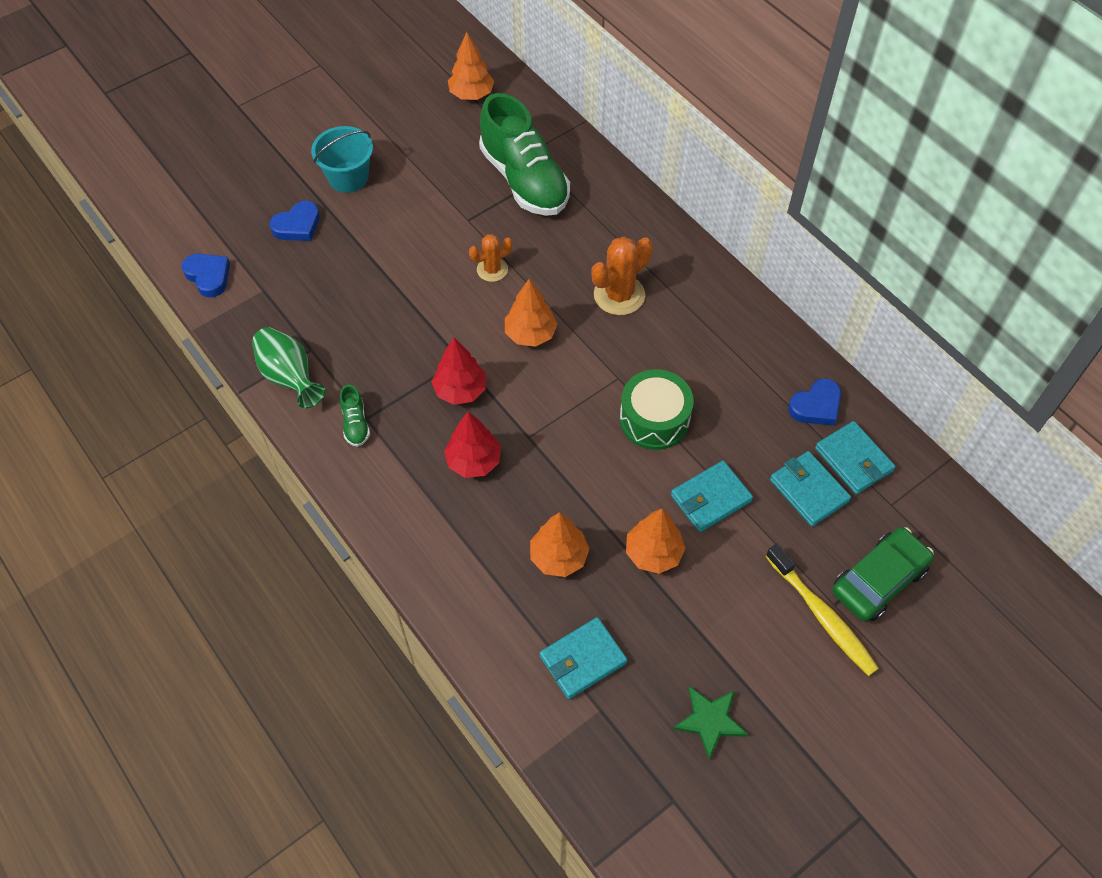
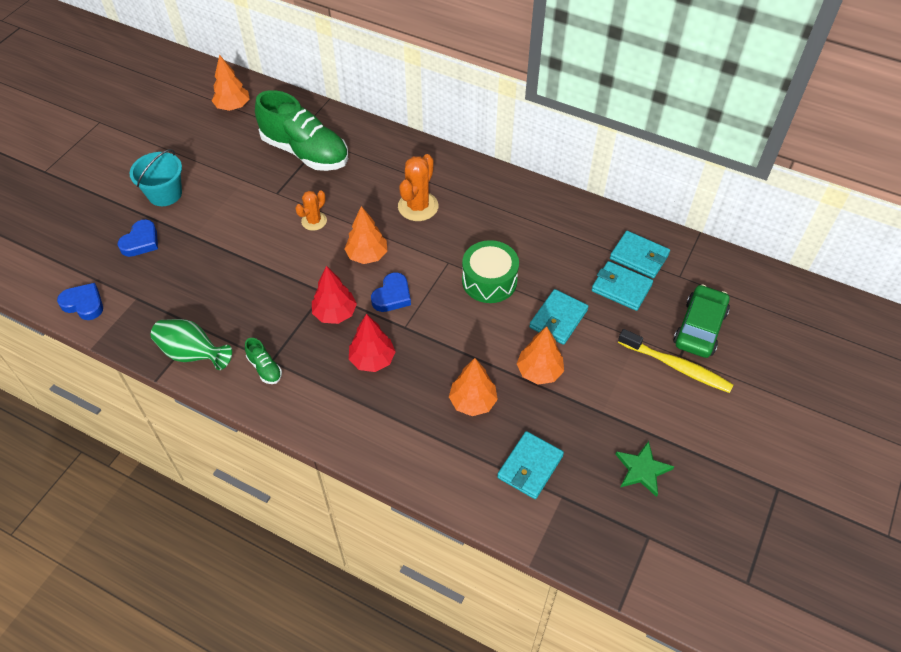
camera: 25 degrees left, 5 degrees down
blue heart [788,378,841,426] -> blue heart moved to [371,272,411,312]

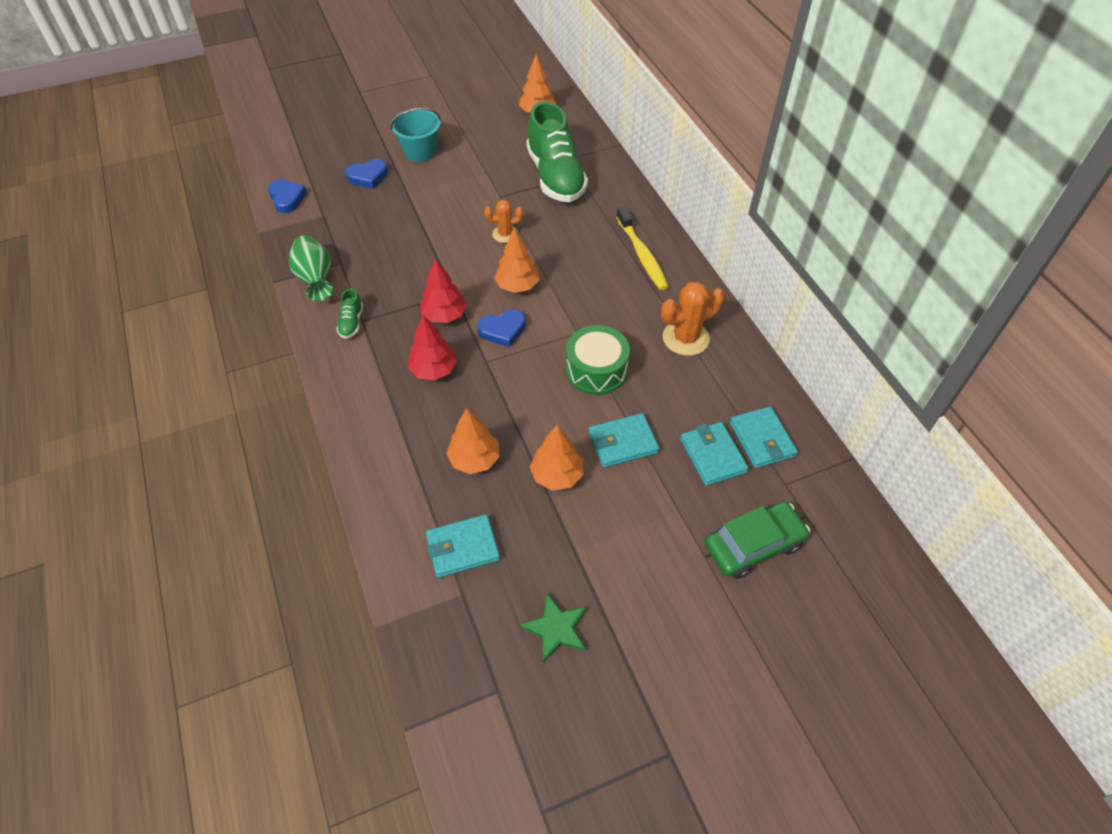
camera: 40 degrees right, 0 degrees up
orange cactus [398,154,439,221] -> orange cactus moved to [661,282,724,356]
yellow toothbrush [618,329,734,393] -> yellow toothbrush moved to [616,207,669,290]

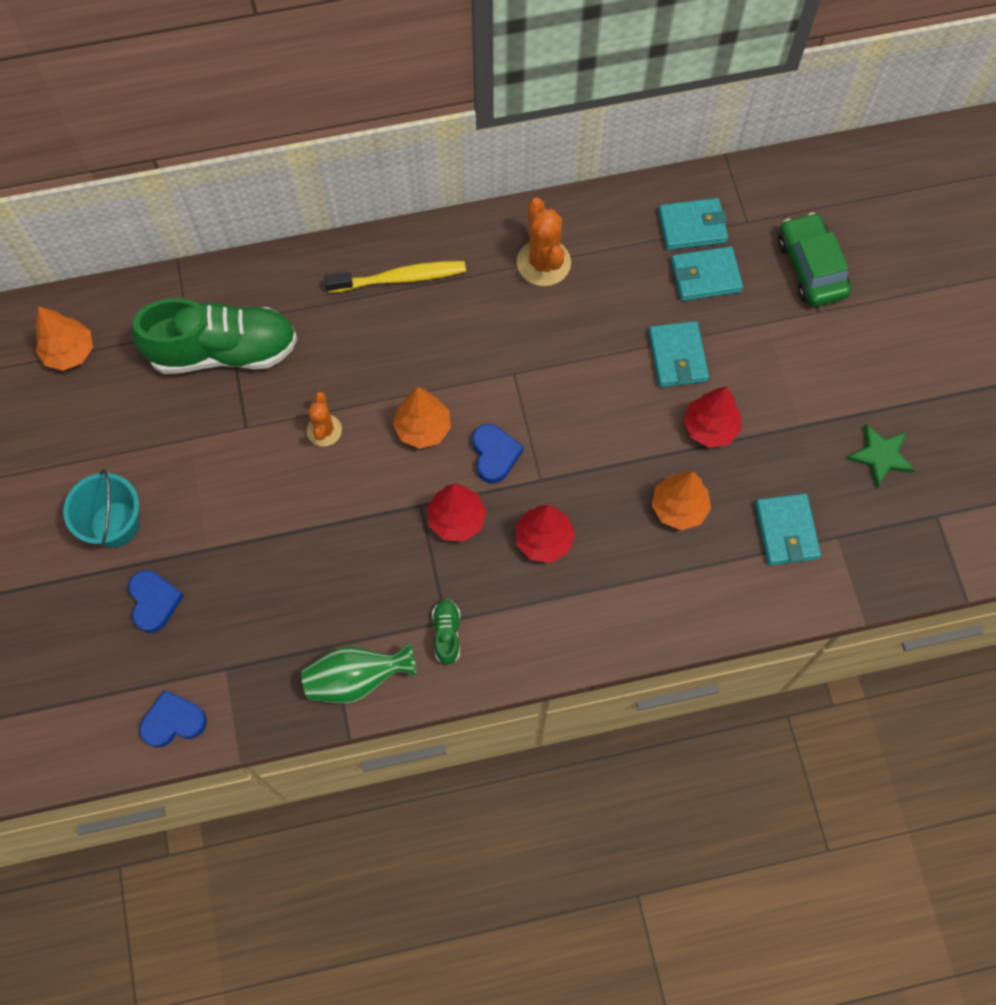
camera: 80 degrees left, 15 degrees up
green shoe [336,288,363,339] -> green shoe turned 105 degrees counterclockwise [432,599,460,665]
orange tree [530,425,583,491] -> red tree [684,387,741,448]
green drum [566,325,630,395] -> none

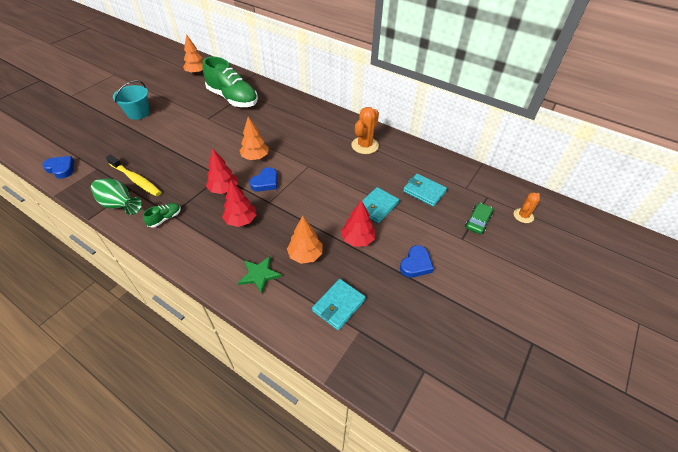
camera: 45 degrees right, 20 degrees down
blue heart [128,570,184,633] -> blue heart moved to [400,245,434,277]
orange cactus [307,392,342,446] -> orange cactus moved to [514,192,540,223]
yellow toothbrush [324,261,466,293] -> yellow toothbrush moved to [106,154,161,196]
turquoise wallet [658,198,728,250] -> none
green car [778,212,851,307] -> green car [465,203,493,234], size x0.65
green star [847,424,915,487] -> green star moved to [238,256,282,293]

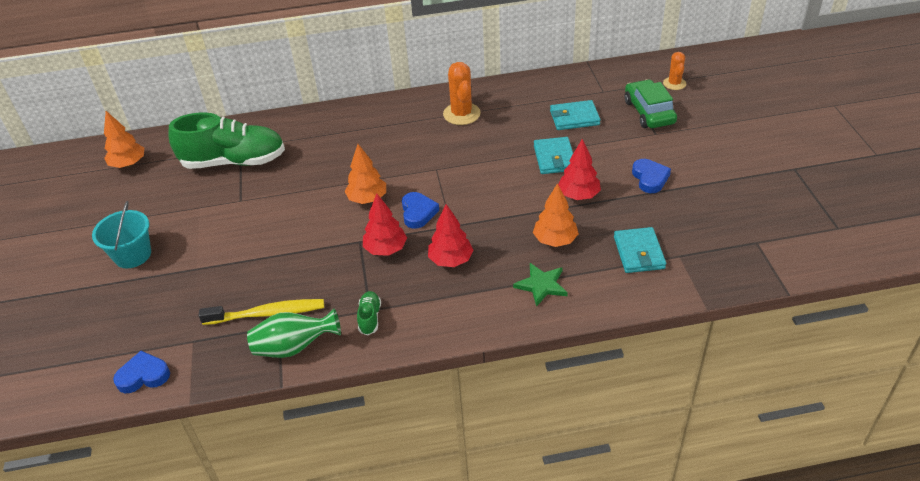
camera: 40 degrees left, 5 degrees down
green car [465,203,493,234] -> green car [625,79,677,128], size x1.54

